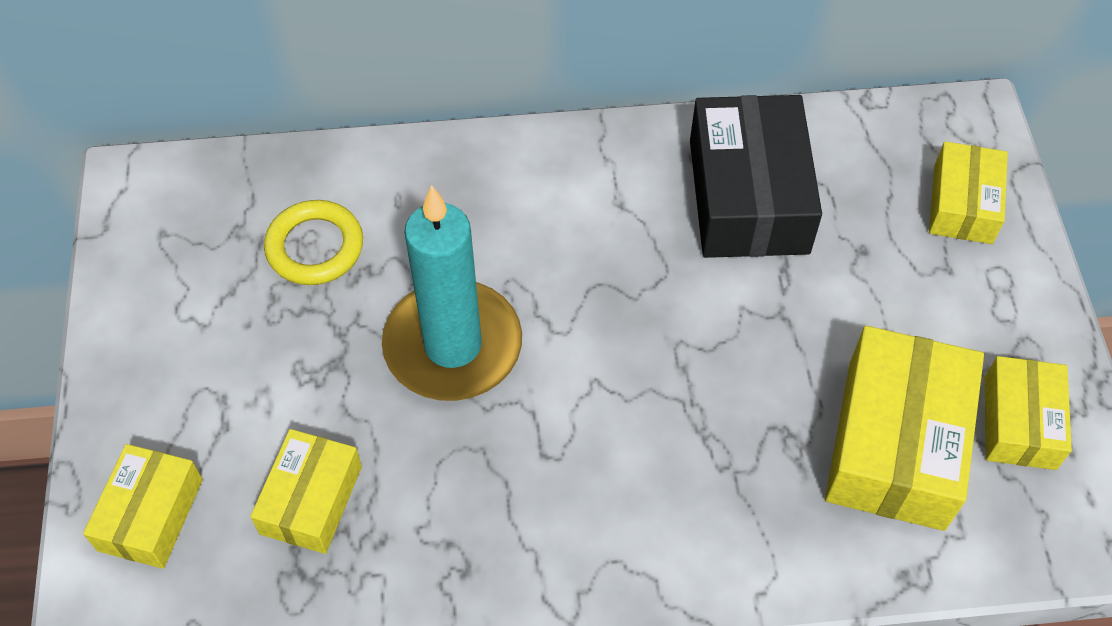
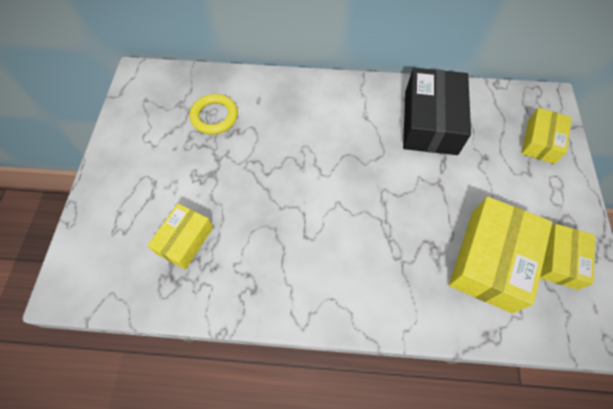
camera: 10 degrees right, 5 degrees up
yellow box [83,444,203,569] -> none
turquoise candle [382,185,522,401] -> none

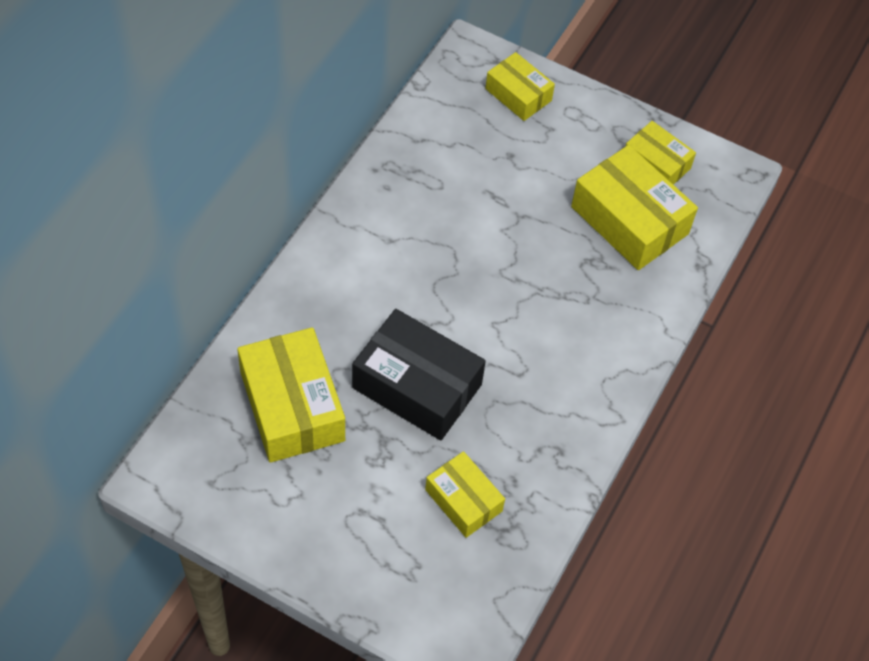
camera: 70 degrees left, 5 degrees down
yellow ring [189,94,238,134] -> yellow box [237,327,345,463]
black box [403,68,471,155] -> black box moved to [352,309,486,440]

